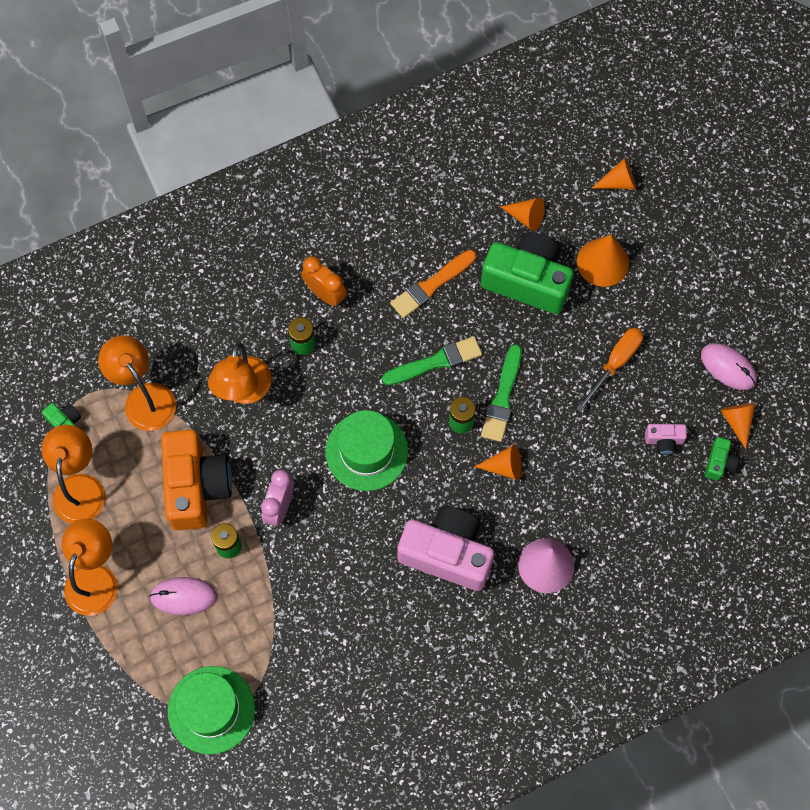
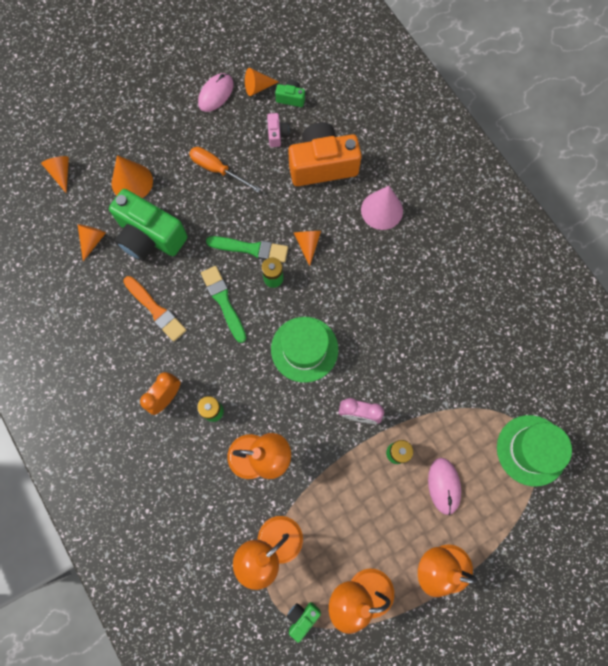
camera: 95 degrees left, 5 degrees up
orange camera [161,430,232,530] -> orange camera moved to [288,122,362,186]
pink camera [397,506,494,591] -> none
green camera [481,232,573,314] -> green camera turned 75 degrees counterclockwise [109,189,187,261]

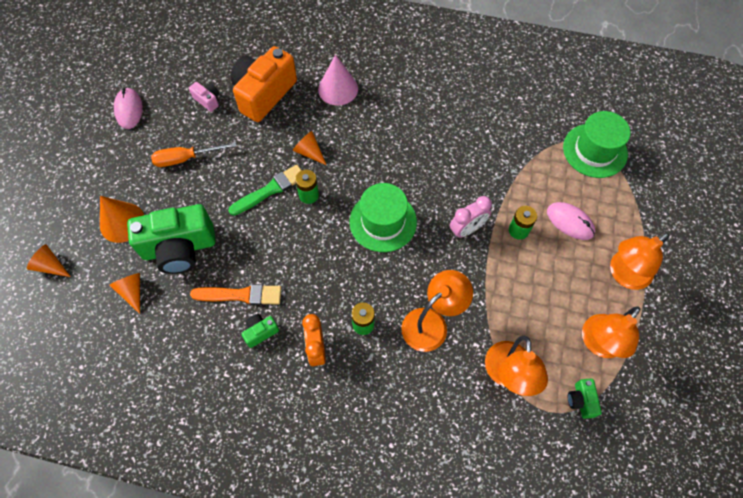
camera: 45 degrees left, 10 degrees down
green brush [201,266,246,343] -> none
orange cone [245,68,278,96] -> none
green camera [275,80,305,107] -> green camera moved to [241,314,279,348]

